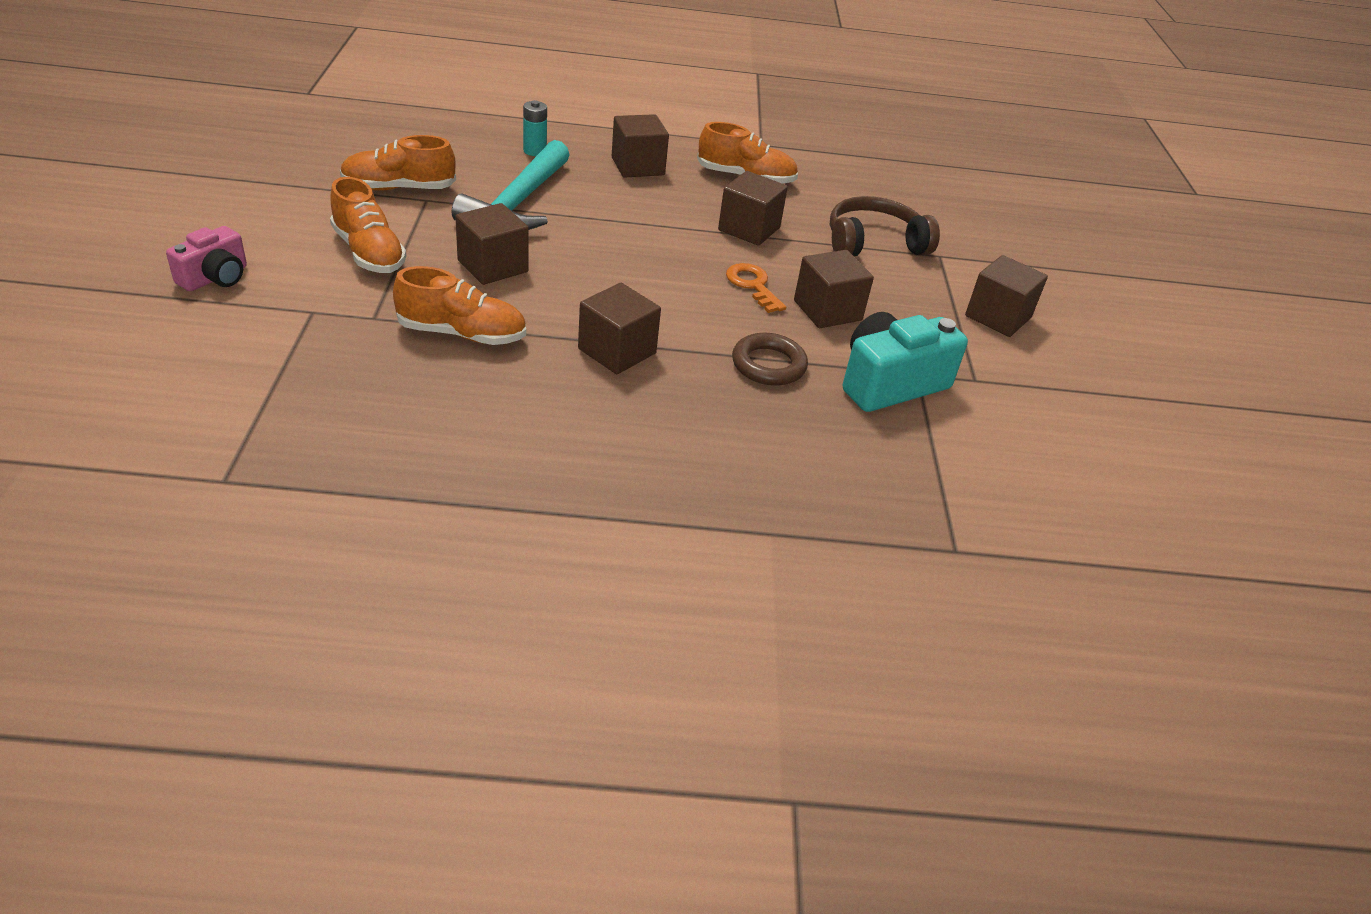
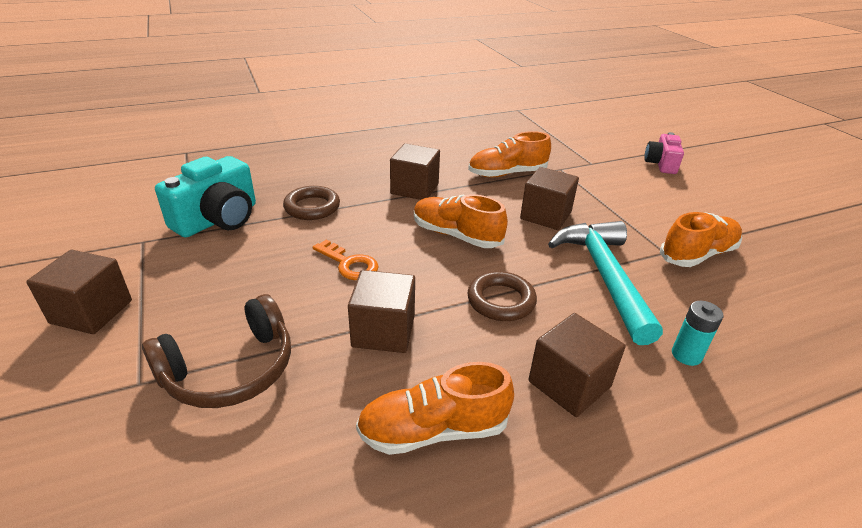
camera: 160 degrees right, 5 degrees down
orange shoe [330,177,406,273] -> orange shoe moved to [414,194,508,248]
brown cube [794,250,874,328] -> none
none -> brown ring [467,271,537,321]

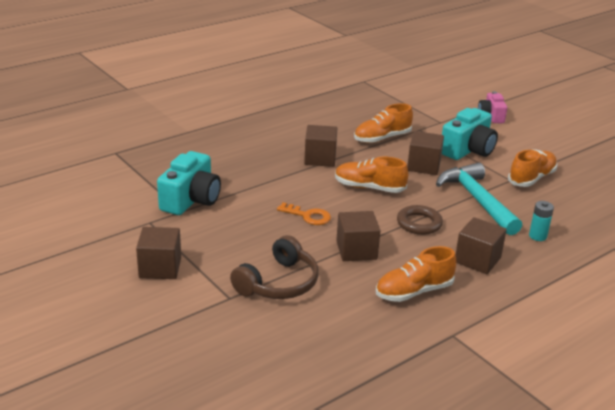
camera: 15 degrees left, 5 degrees down
brown ring [283,186,340,220] -> none
none -> turquoise camera [442,108,498,160]

